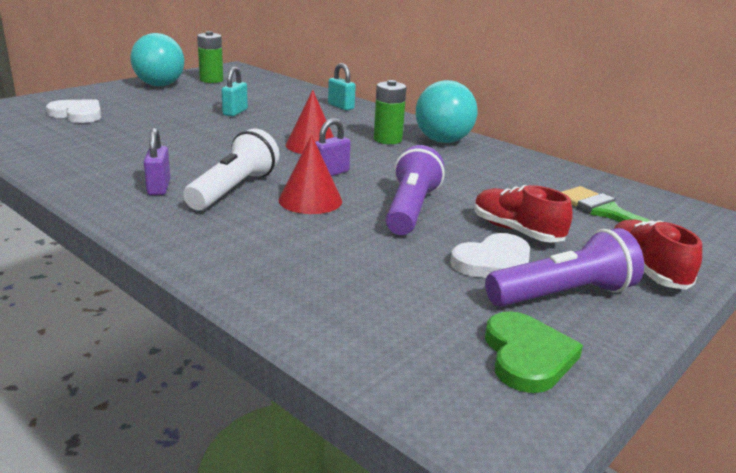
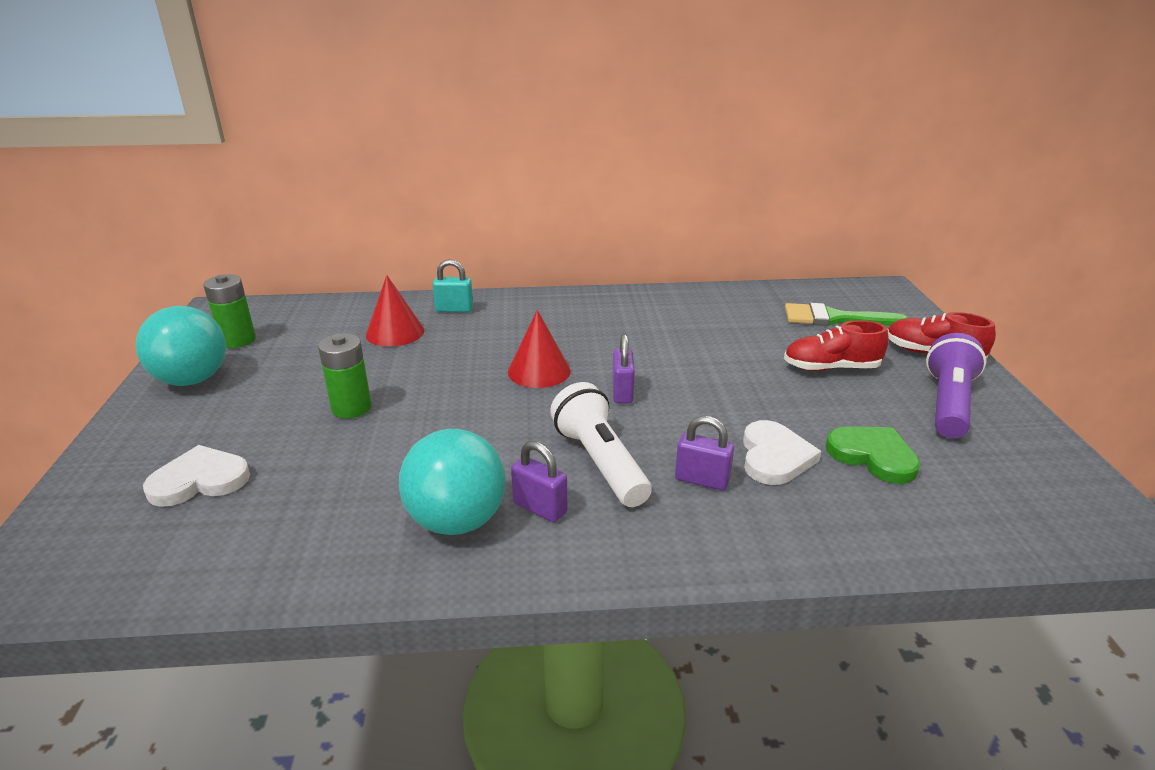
camera: 45 degrees left, 5 degrees up
turquoise padlock [221,67,248,116] -> none
red cone [279,135,342,214] -> red cone moved to [366,275,424,347]
green battery [374,80,406,144] -> green battery moved to [318,333,371,419]
purple flashlight [386,145,445,235] -> none
turquoise ball [416,80,478,143] -> turquoise ball moved to [399,429,506,535]
white heart [450,233,530,278] -> white heart moved to [743,420,821,485]
green heart [485,311,583,393] -> green heart moved to [826,427,921,484]
none -> purple padlock [675,416,734,490]

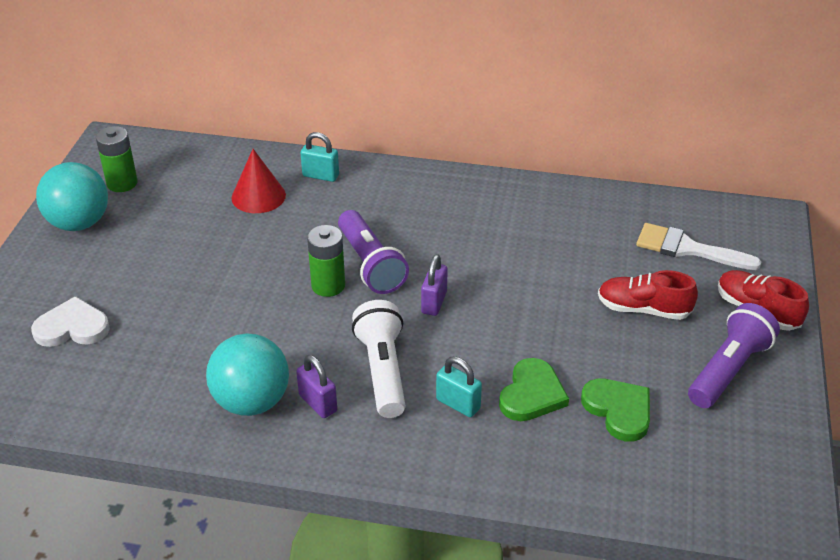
camera: 15 degrees right, 10 degrees up
green battery [318,333,371,419] -> green battery moved to [307,225,345,297]
red cone [508,310,571,388] -> purple flashlight [338,210,409,294]
purple padlock [675,416,734,490] -> turquoise padlock [436,357,482,417]
white heart [743,420,821,485] -> green heart [499,358,569,421]
green brush [785,303,908,326] -> white brush [636,223,761,270]

